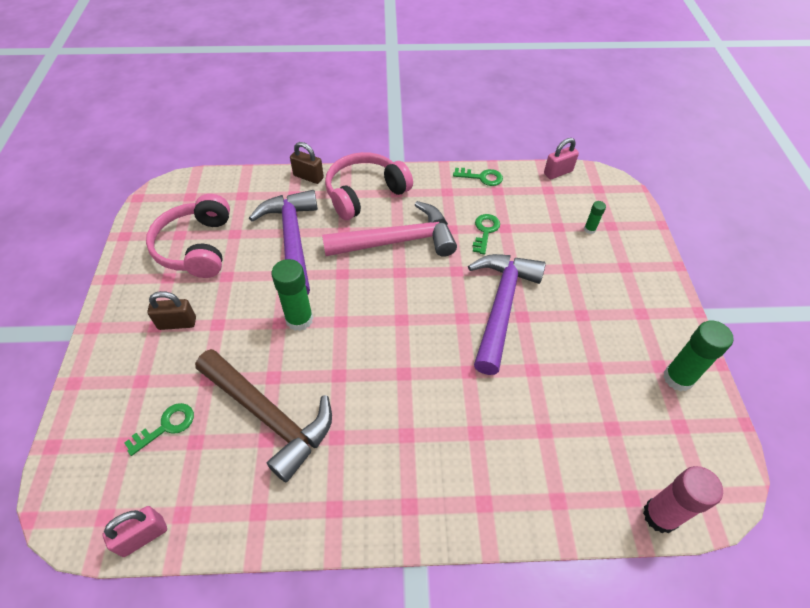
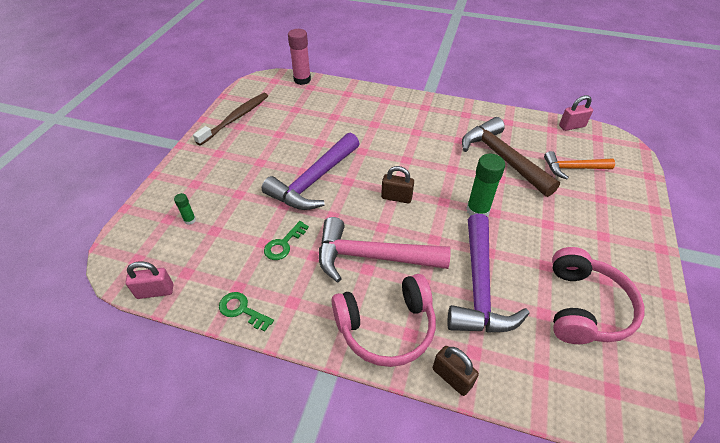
camera: 160 degrees left, 5 degrees down
green key [124,403,194,456] -> orange hammer [544,151,615,179]
brown padlock [147,291,196,330] -> brown padlock moved to [381,166,414,204]
green glue stick [663,321,734,392] -> brown toothbrush [193,93,268,146]

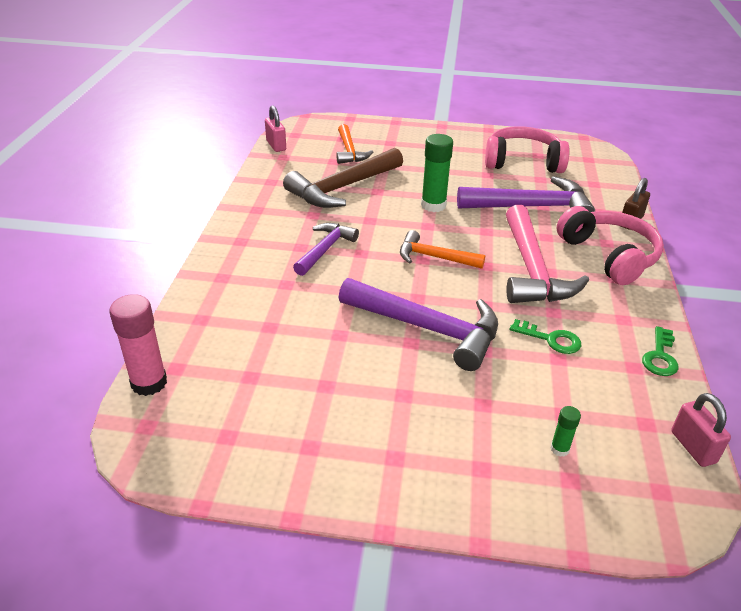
camera: 100 degrees left, 10 degrees down
brown toothbrush [193,93,268,146] -> none
brown padlock [381,166,414,204] -> orange hammer [400,230,485,269]
none -> purple hammer [293,223,359,276]

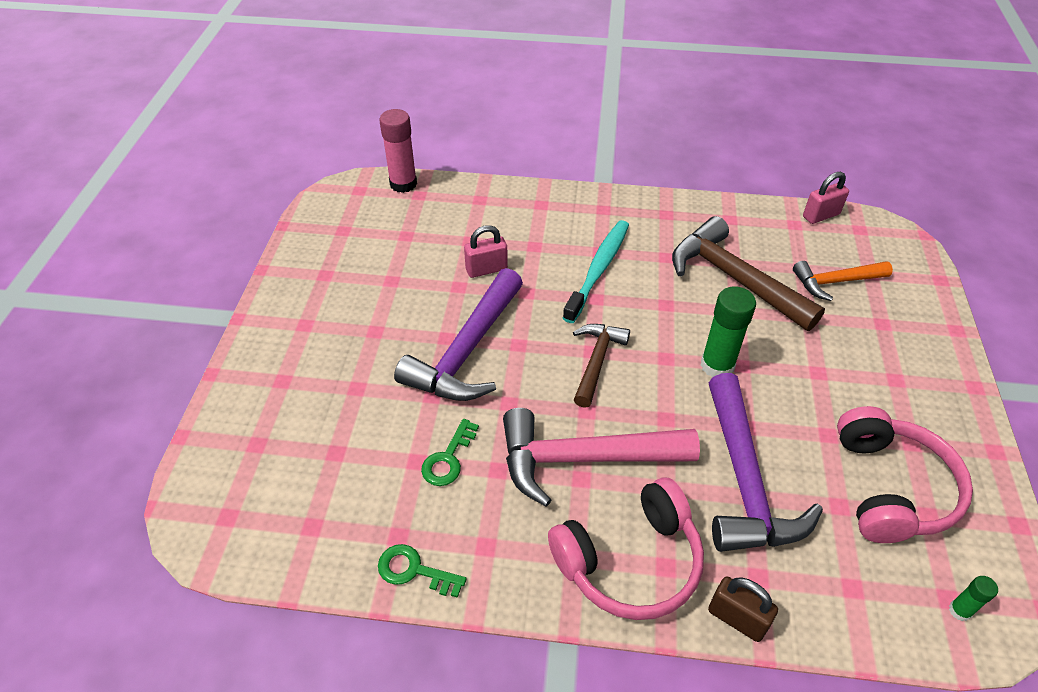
camera: 90 degrees right, 10 degrees up
purple hammer [293,223,359,276] -> turquoise toothbrush [563,220,629,323]
orange hammer [400,230,485,269] -> brown hammer [573,324,630,408]
green glue stick [550,406,581,457] -> green glue stick moved to [949,576,998,621]
pink padlock [671,393,731,467] -> pink padlock moved to [464,225,508,278]

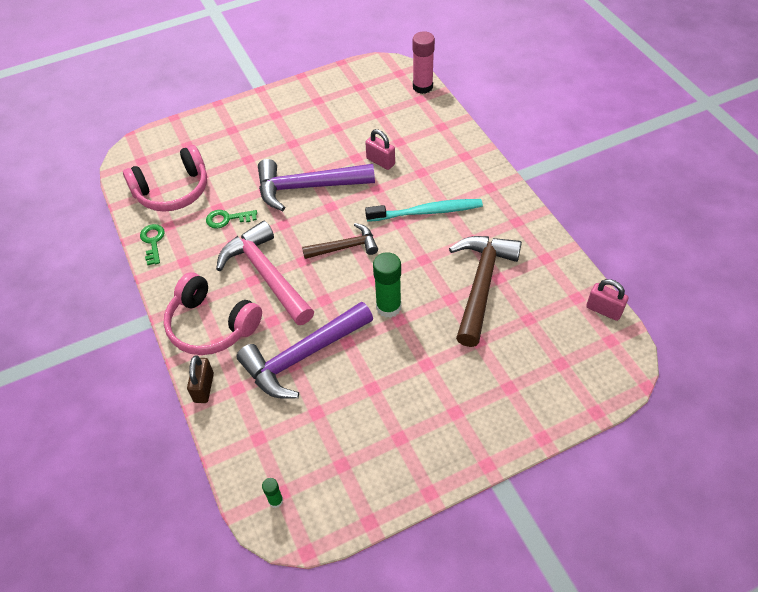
camera: 60 degrees right, 5 degrees up
orange hammer [793,261,893,301] -> none
pink headphones [837,406,973,543] -> pink headphones moved to [123,145,207,212]

